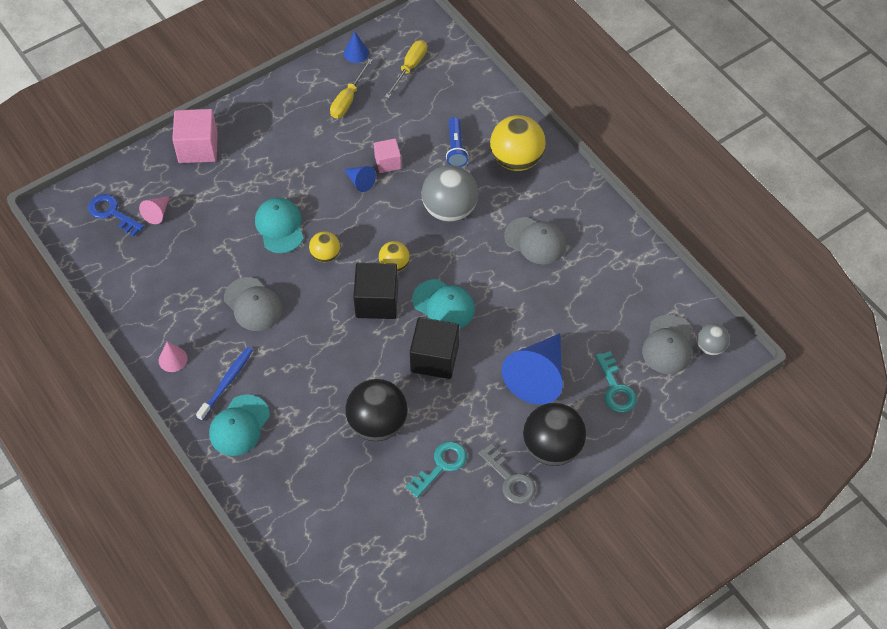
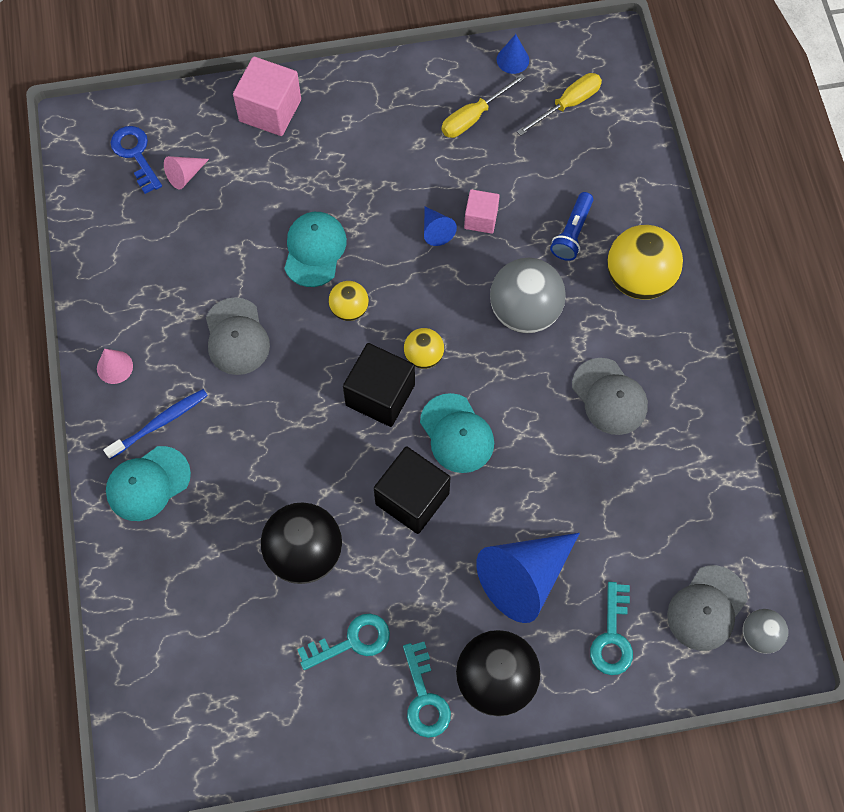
camera: 25 degrees right, 10 degrees up
grey key [478,444,536,504] -> turquoise key [403,642,451,738]

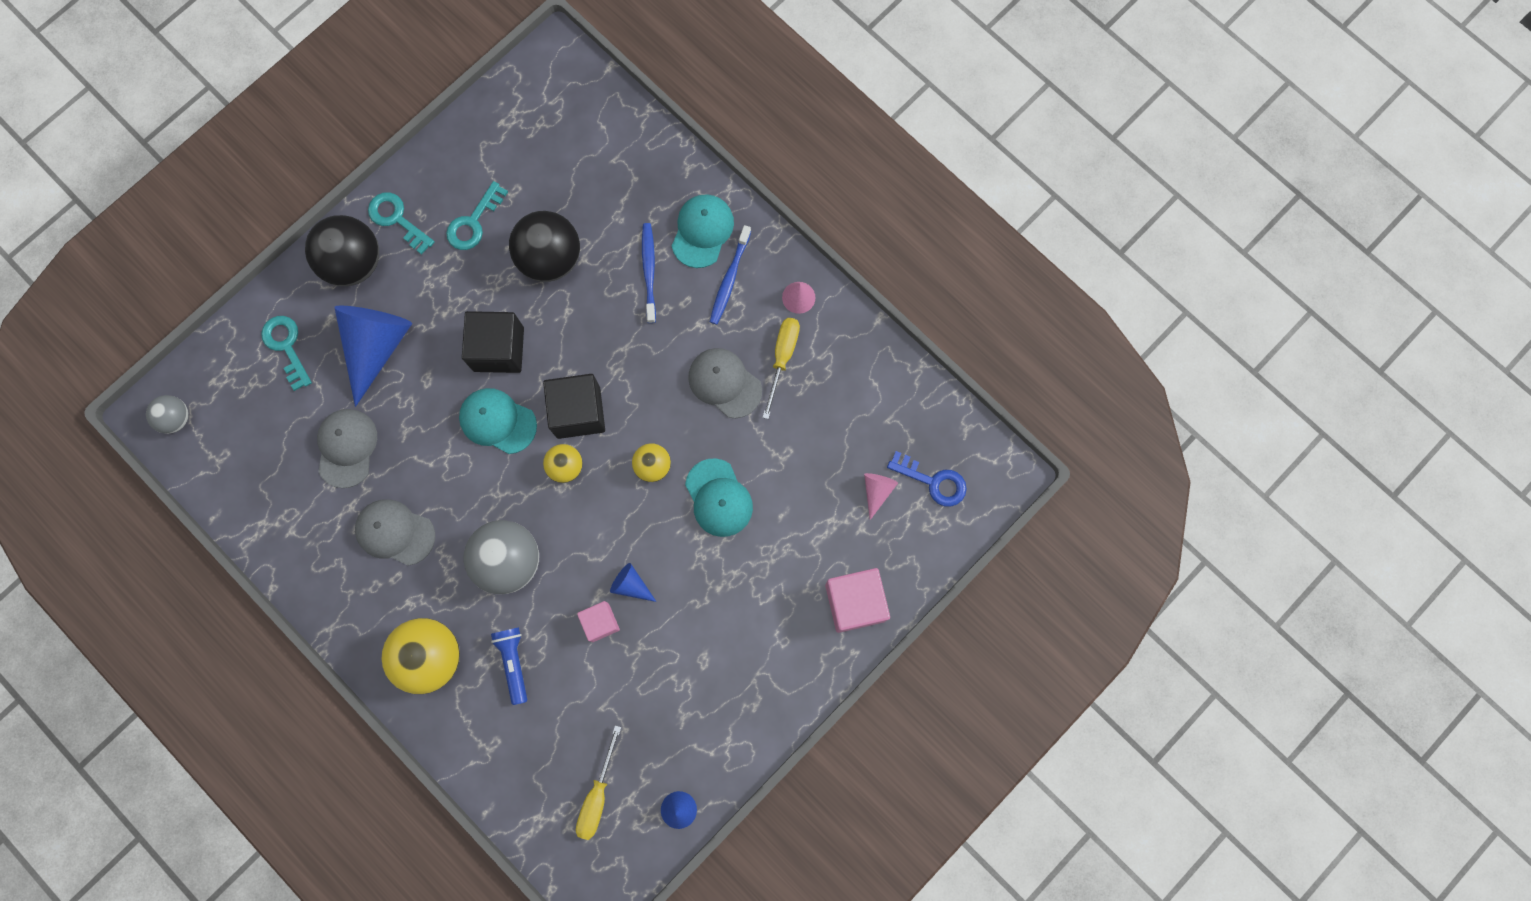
camera: 145 degrees right, 10 degrees up
yellow screwdriver [441,74,526,138] -> yellow screwdriver moved to [762,318,800,419]
grey cap [667,565,747,651] -> grey cap moved to [317,409,377,488]
none -> blue toothbrush [642,223,656,323]

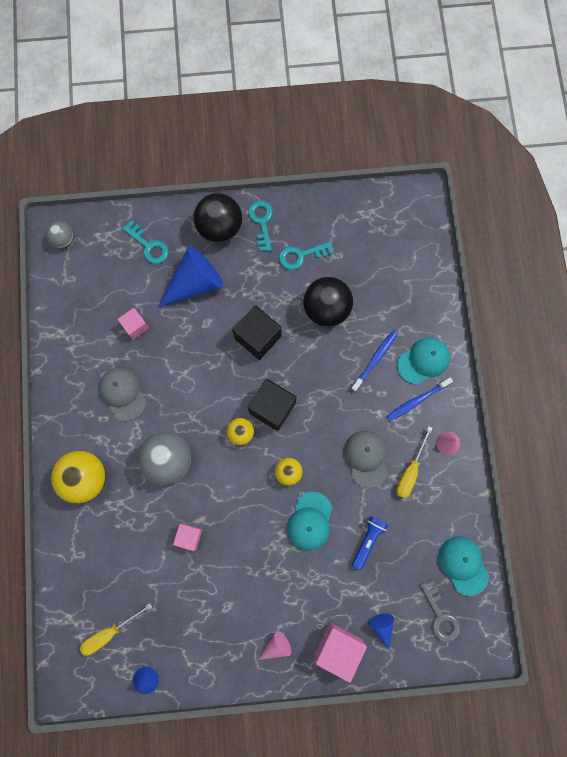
camera: 40 degrees right, 0 degrees up
turquoise key [261,316,312,391] -> turquoise key turned 120 degrees clockwise [123,220,169,264]
grey cap [317,409,377,488] -> pink cube [118,308,149,339]
turquoise cap [459,388,537,454] -> turquoise cap moved to [439,536,489,596]
blue flashlight [491,627,527,705] -> blue flashlight moved to [352,516,388,570]
blue cone [610,563,657,602] -> blue cone moved to [369,614,394,649]
yellow screwdriver [762,318,800,419] -> yellow screwdriver turned 150 degrees clockwise [396,426,433,498]
pink cone [864,473,898,520] -> pink cone moved to [258,631,291,660]
blue key [887,451,967,507] -> grey key [420,580,460,642]

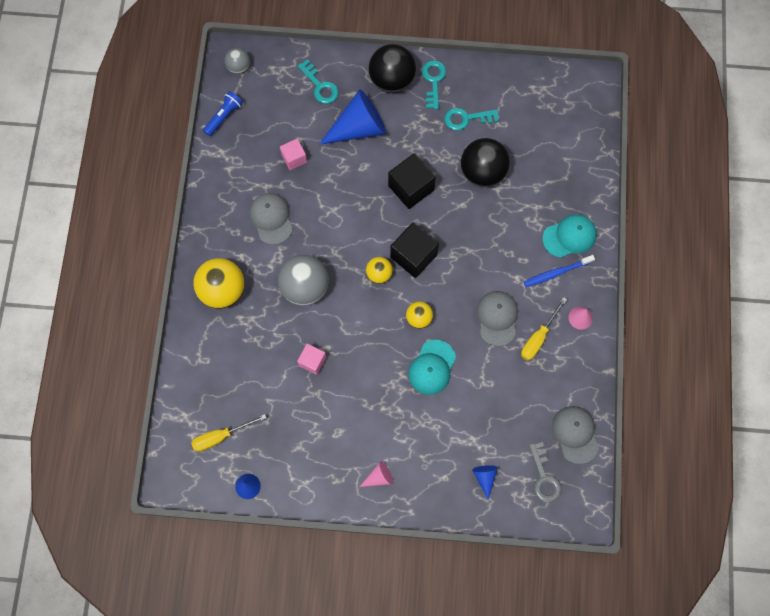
camera: 10 degrees right, 5 degrees down
pink cube [314,623,367,683] -> none
blue toothbrush [351,330,398,392] -> none
blue flashlight [352,516,388,570] -> blue flashlight moved to [203,91,243,136]
turquoise cap [439,536,489,596] -> grey cap [552,406,599,464]

